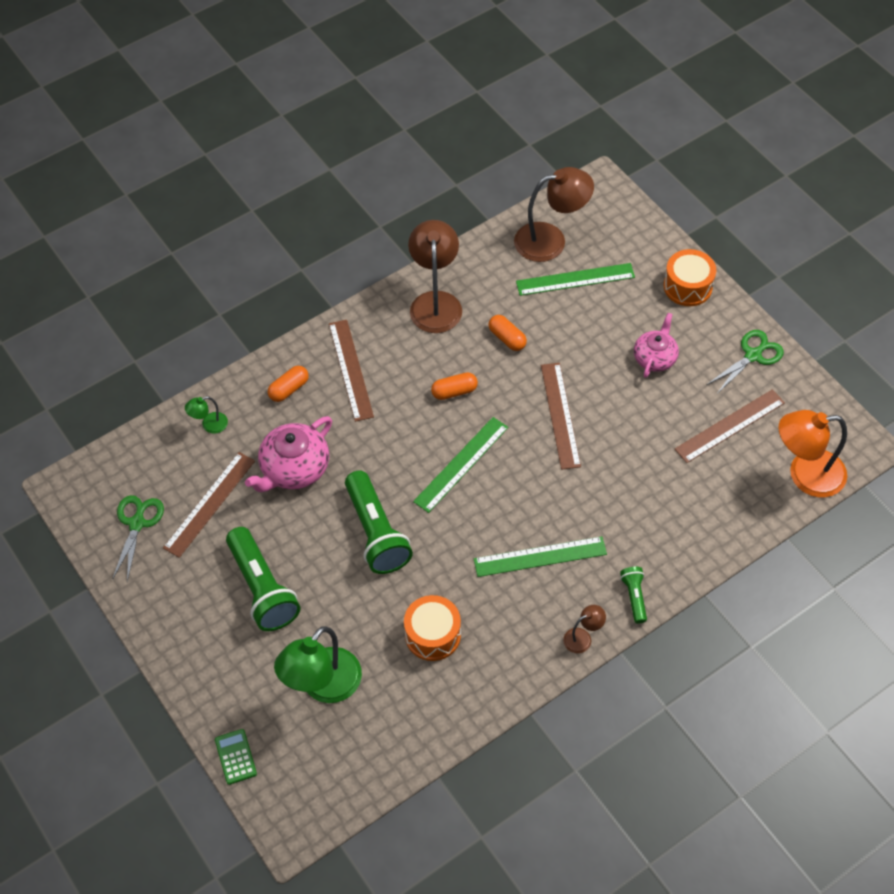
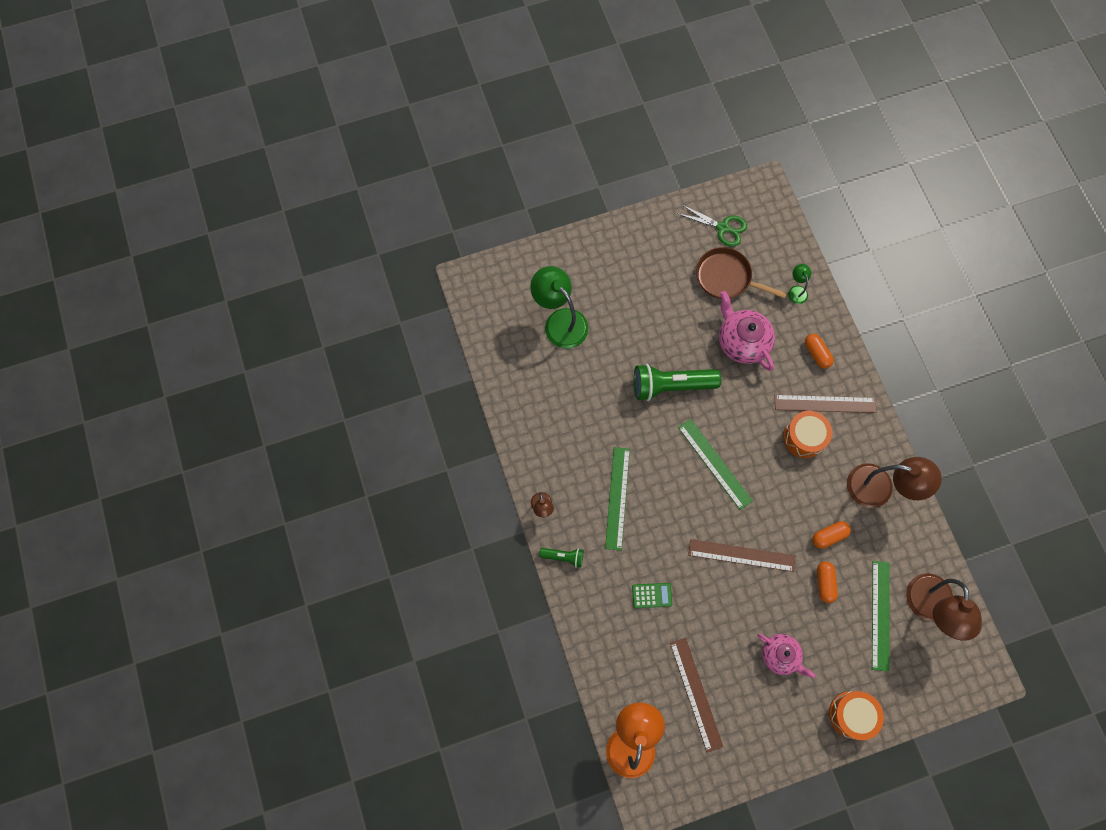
camera: 105 degrees right, 15 degrees up
brown ruler [163,452,255,558] -> brown pan [696,247,787,299]
green calculator [215,729,257,785] -> green calculator moved to [632,583,672,608]
green flashlight [226,527,300,631] -> none
orange drum [404,595,461,661] -> orange drum moved to [783,411,832,458]
orange capsule [431,372,478,400] -> orange capsule moved to [817,561,838,603]
green scissors [706,330,784,394] -> none

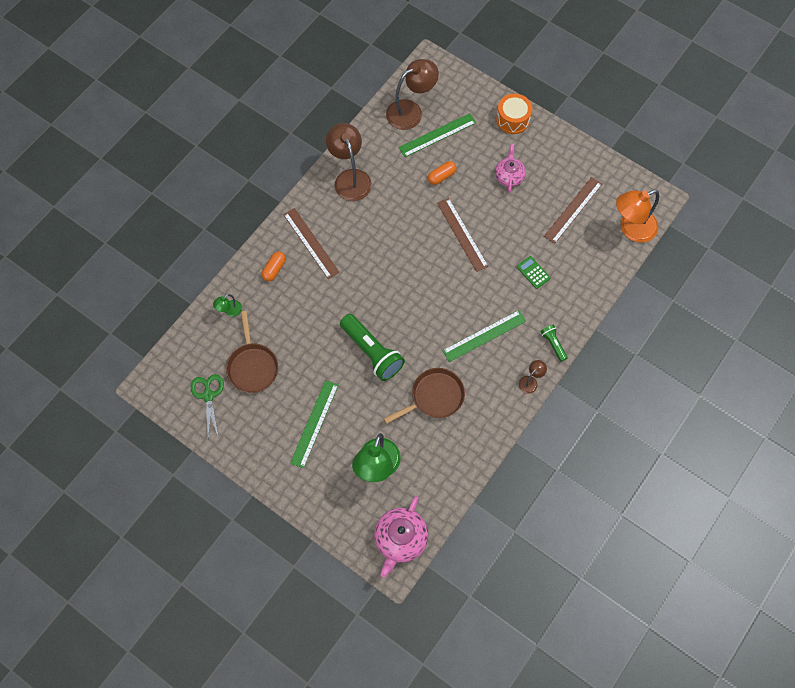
camera: 125 degrees left, 5 degrees down
green ruler [678,419,753,510] -> green ruler moved to [290,380,338,468]
pink teapot [719,291,775,371] -> pink teapot moved to [374,496,429,578]
orange drum [783,411,832,458] -> none
orange capsule [812,521,851,549] -> none
none -> brown pan [384,368,465,424]

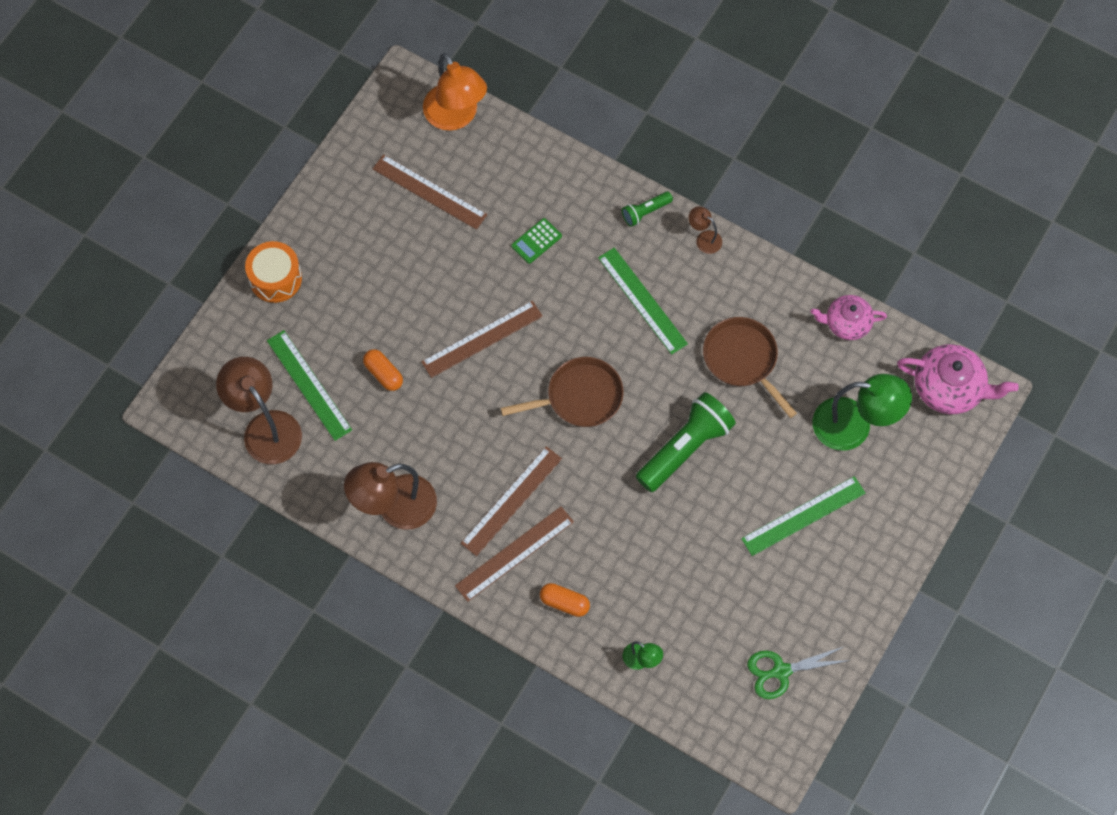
camera: 95 degrees left, 0 degrees up
brown pan [226,311,279,393] -> brown pan moved to [501,357,624,427]
green ruler [290,380,338,468] -> green ruler turned 45 degrees counterclockwise [741,476,865,556]
pink teapot [495,144,526,193] -> pink teapot moved to [810,295,887,340]
none -> brown ruler [461,446,562,556]

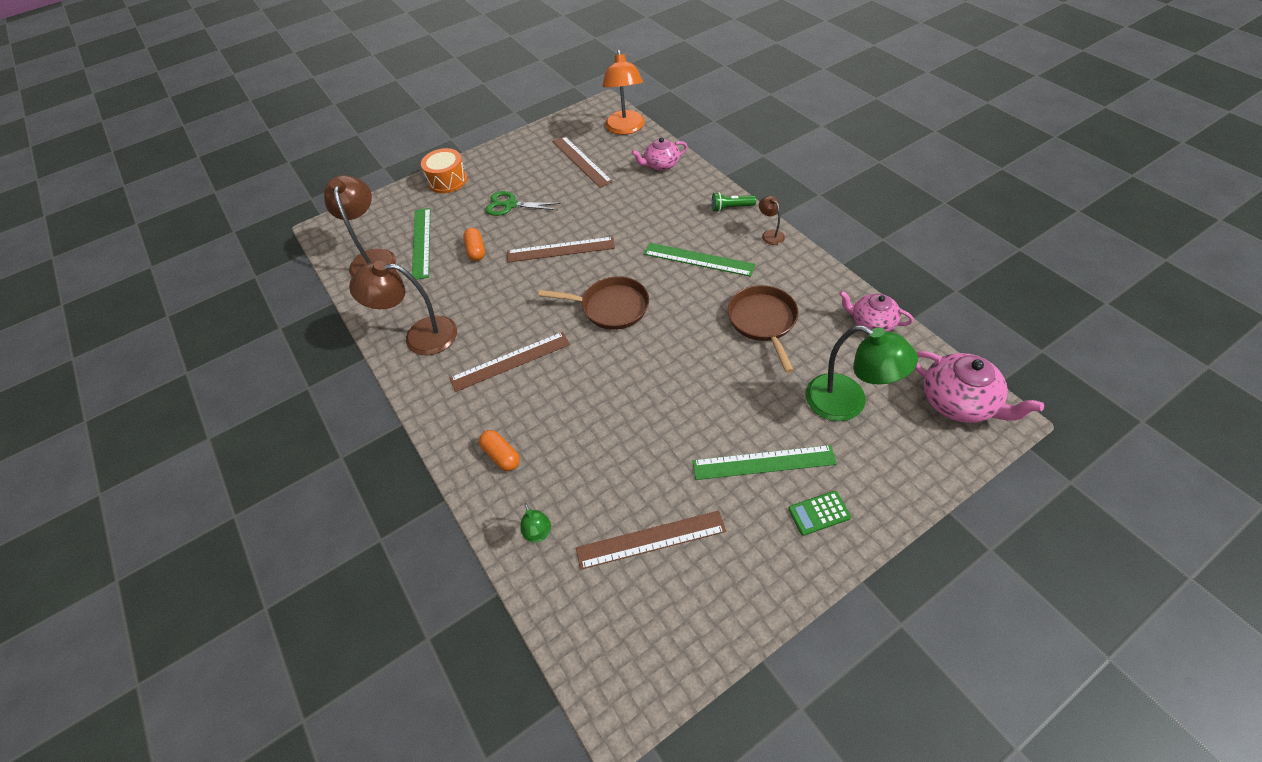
camera: 30 degrees right, 15 degrees down
brown ruler [455,507,574,602] -> brown ruler moved to [576,511,726,570]
green calculator [511,218,562,264] -> green calculator moved to [788,491,851,536]
green ruler [598,248,688,355] -> green ruler turned 60 degrees counterclockwise [644,243,756,277]
green flashlight [636,392,736,492] -> none
green scissors [747,646,850,699] -> green scissors moved to [485,191,561,216]
none -> pink teapot [632,137,688,171]

